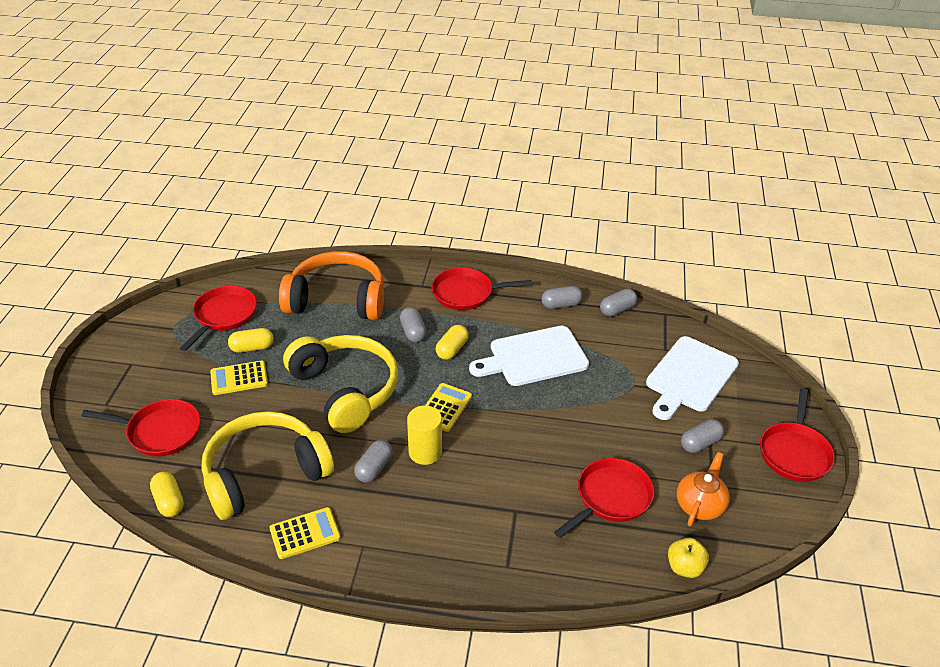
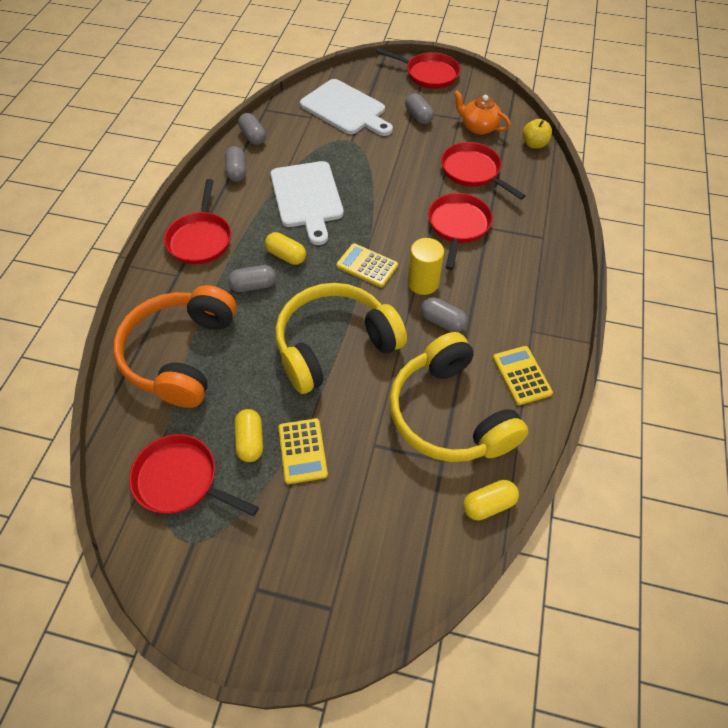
camera: 85 degrees left, 15 degrees up
red pan [82,399,200,457] -> red pan moved to [428,193,493,270]

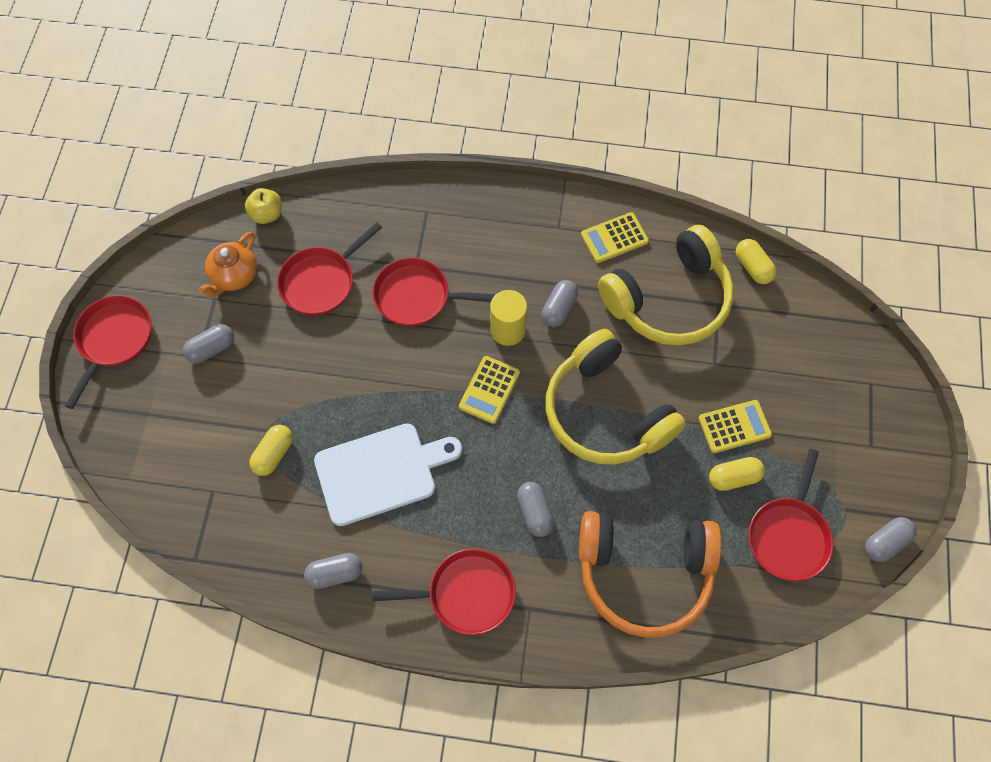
camera: 95 degrees left, 10 degrees up
grey capsule [238,113,266,145] -> grey capsule moved to [865,517,917,562]
yellow capsule [265,232,306,265] -> yellow capsule moved to [249,425,293,476]
white cutting board [300,79,393,136] -> none

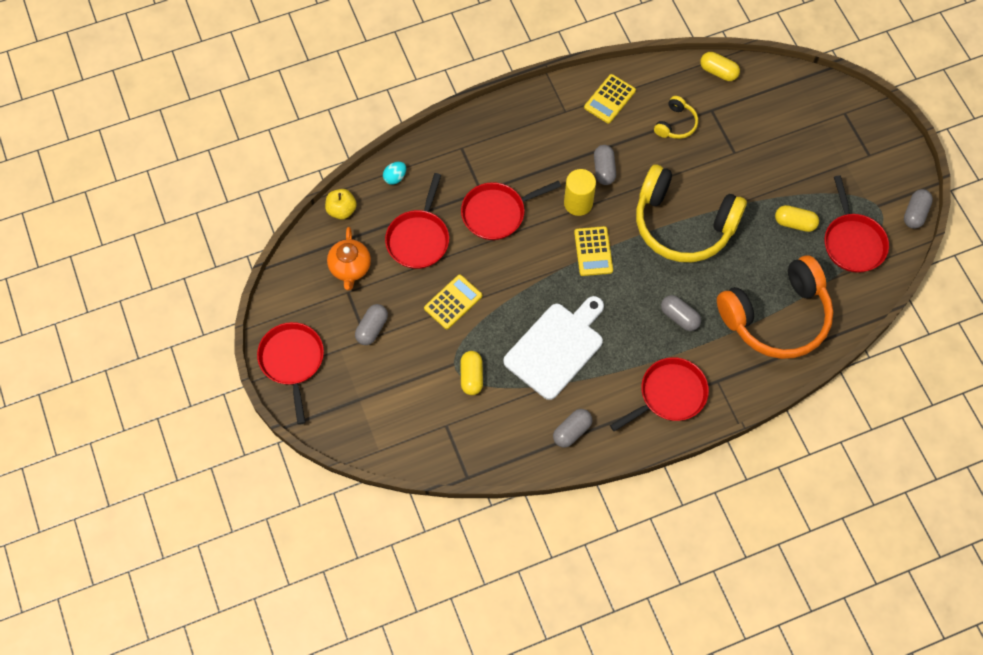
camera: 30 degrees left, 0 degrees up
yellow headphones [598,225,733,346] -> yellow headphones [654,96,698,139], size x0.44
yellow calculator [698,400,772,453] -> yellow calculator moved to [424,275,482,329]
yellow capsule [709,457,765,491] -> yellow capsule turned 60 degrees clockwise [775,205,819,232]
none -> turquoise egg [383,162,406,185]

